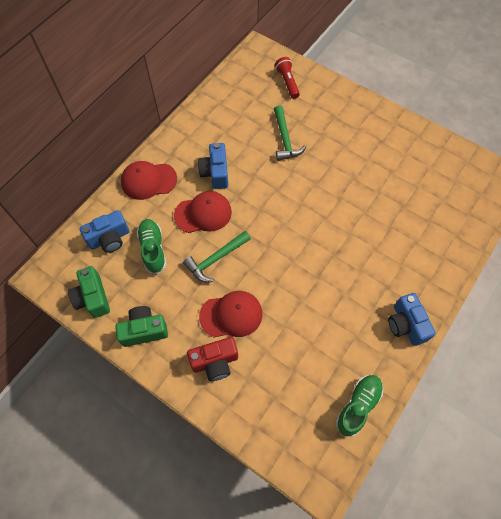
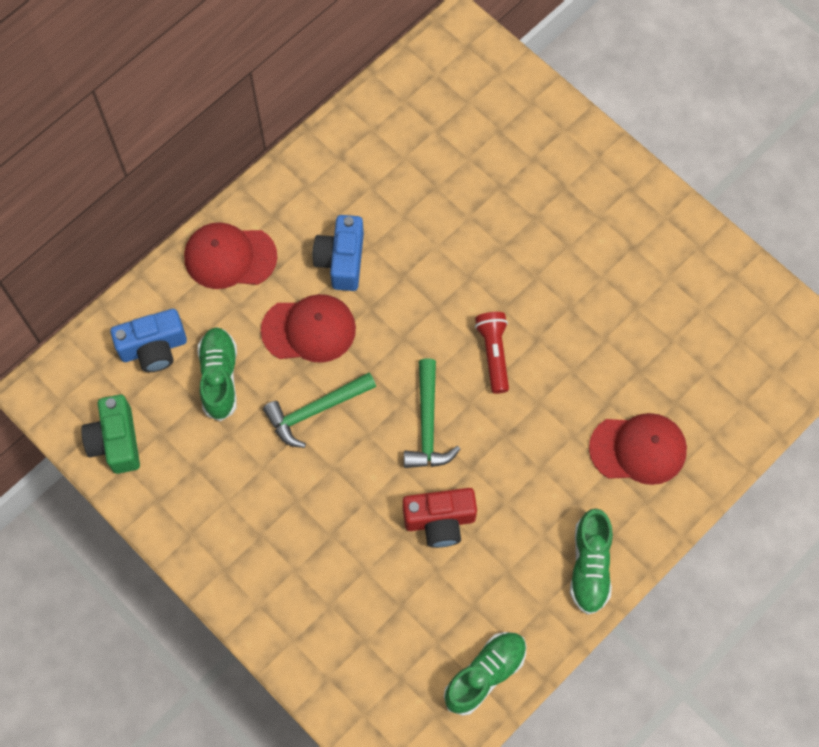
camera: 10 degrees right, 5 degrees up
green camera [115,306,168,347] -> none
red camera [187,337,238,381] -> red camera moved to [403,488,477,548]
red cap [199,291,263,337] -> red cap moved to [589,413,687,485]
green hammer [274,106,306,161] -> green hammer moved to [404,359,460,468]
red flashlight [275,57,300,99] -> red flashlight moved to [475,312,509,394]
blue camera [388,293,436,346] -> green shoe [570,508,613,615]

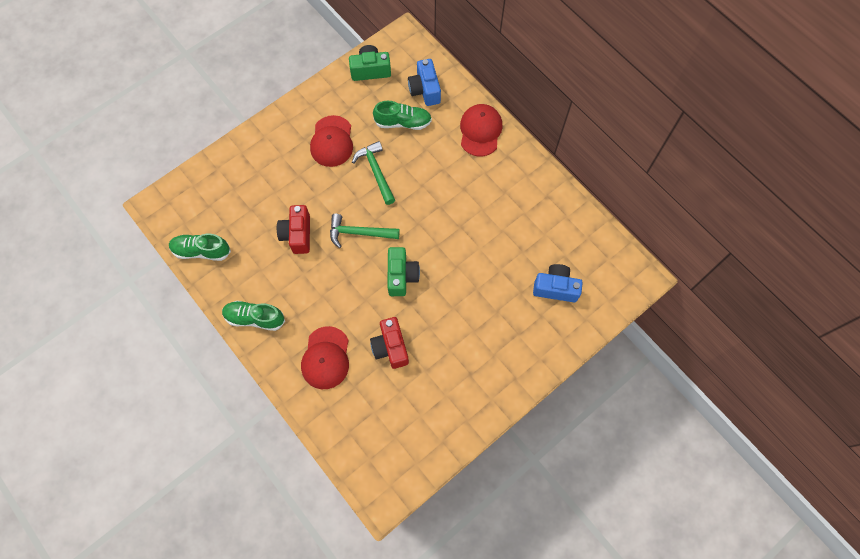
camera: 95 degrees right, 0 degrees up
red cap [261,294,356,363] -> red cap moved to [310,115,353,167]
blue camera [313,215,364,291] -> blue camera moved to [533,264,583,302]
green shoe [444,632,526,716] -> green shoe turned 135 degrees clockwise [169,234,231,261]
red flashlight [475,312,509,394] -> green camera [387,247,420,296]
none -> red camera [370,317,409,369]

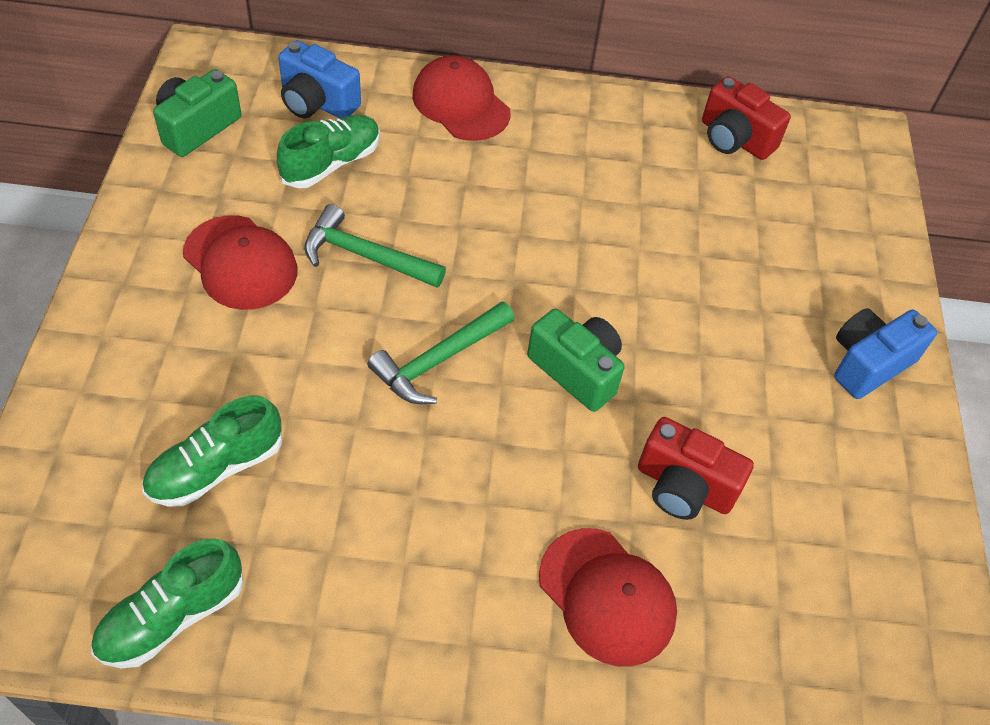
camera: 50 degrees left, 15 degrees down
green shoe [222,301,285,331] -> green shoe moved to [142,396,282,506]
red camera [277,205,310,254] -> red camera moved to [702,76,791,160]
blue camera [533,264,583,302] -> blue camera moved to [834,308,937,399]

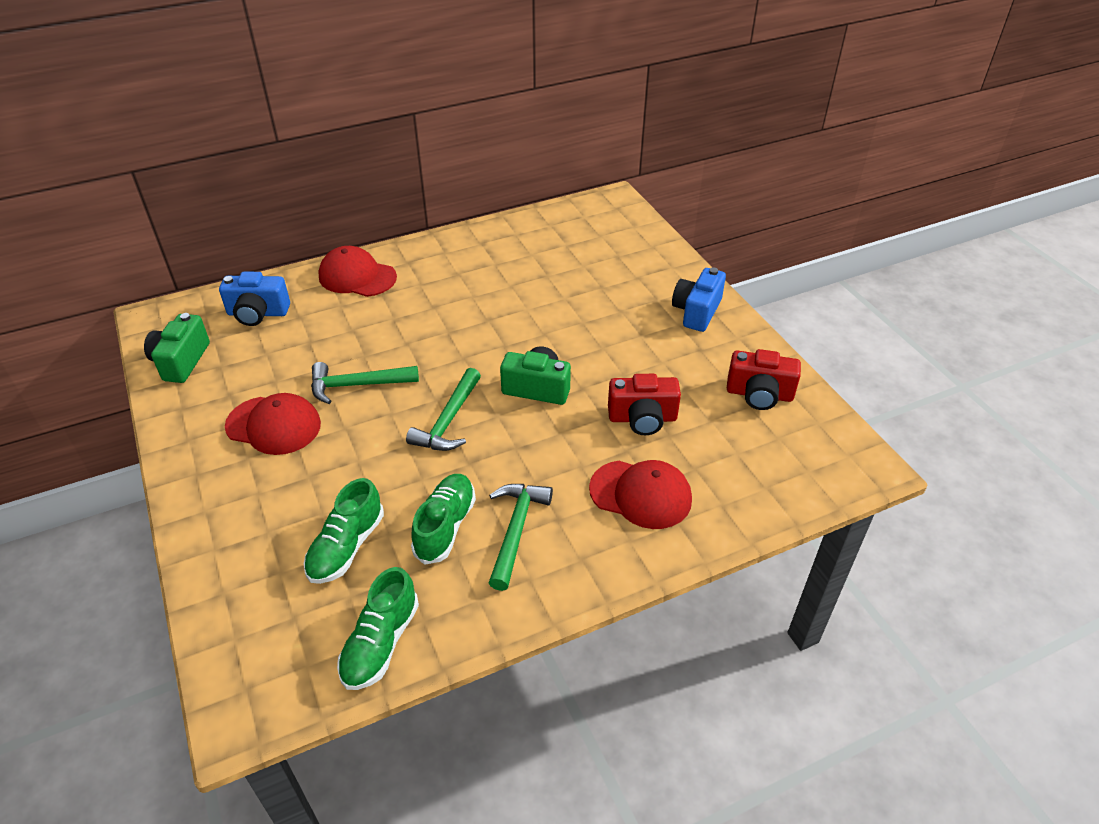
camera: 25 degrees left, 10 degrees down
green shoe [277,114,380,188] -> green shoe moved to [411,474,476,565]
red camera [702,76,791,160] -> red camera moved to [727,349,801,410]
none -> green hammer [489,484,553,591]

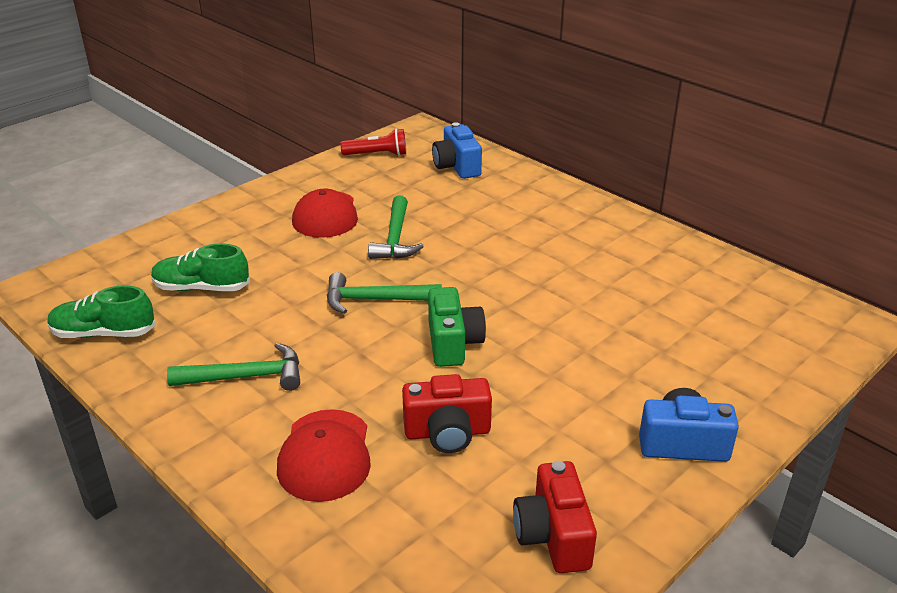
camera: 70 degrees right, 10 degrees down
green camera [144,313,210,383] -> red flashlight [340,129,406,156]
green hammer [311,362,419,404] -> green hammer turned 150 degrees counterclockwise [368,195,424,259]
red cap [318,246,397,297] -> none
green shoe [411,474,476,565] -> none
red camera [608,374,681,435] -> red camera turned 75 degrees counterclockwise [402,374,492,453]

